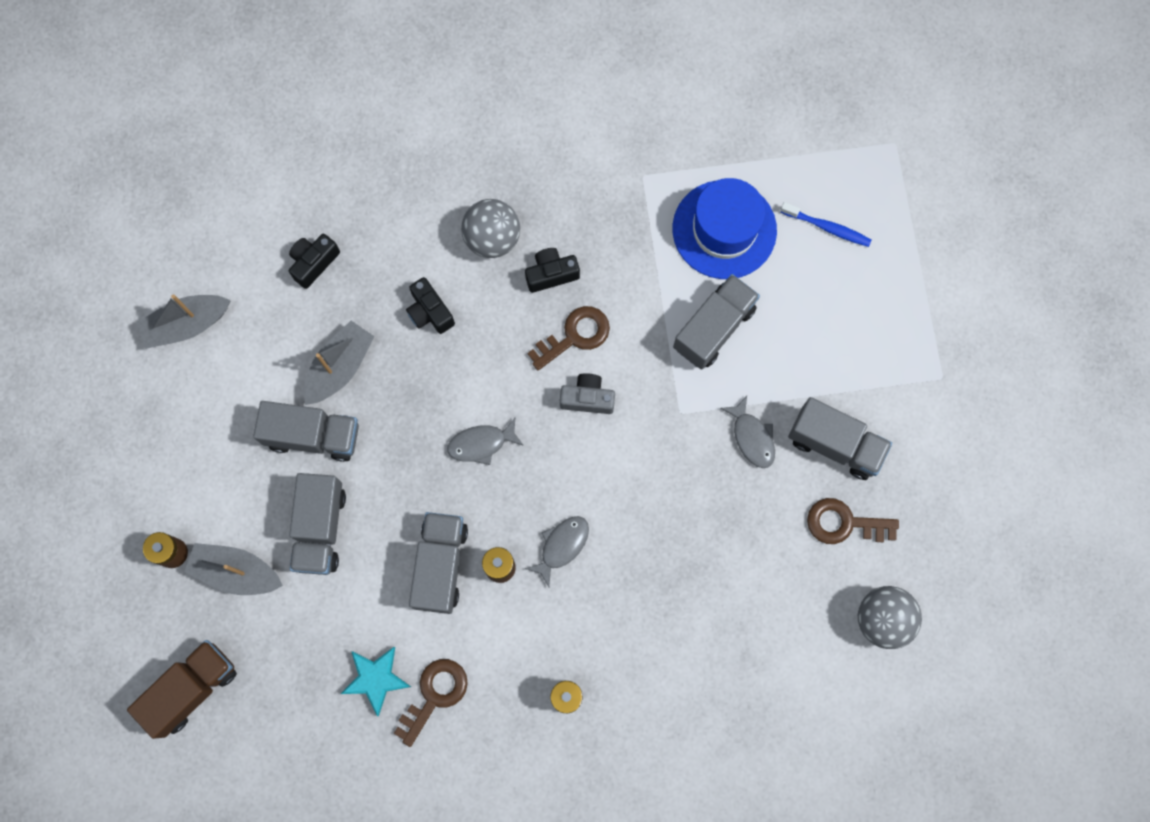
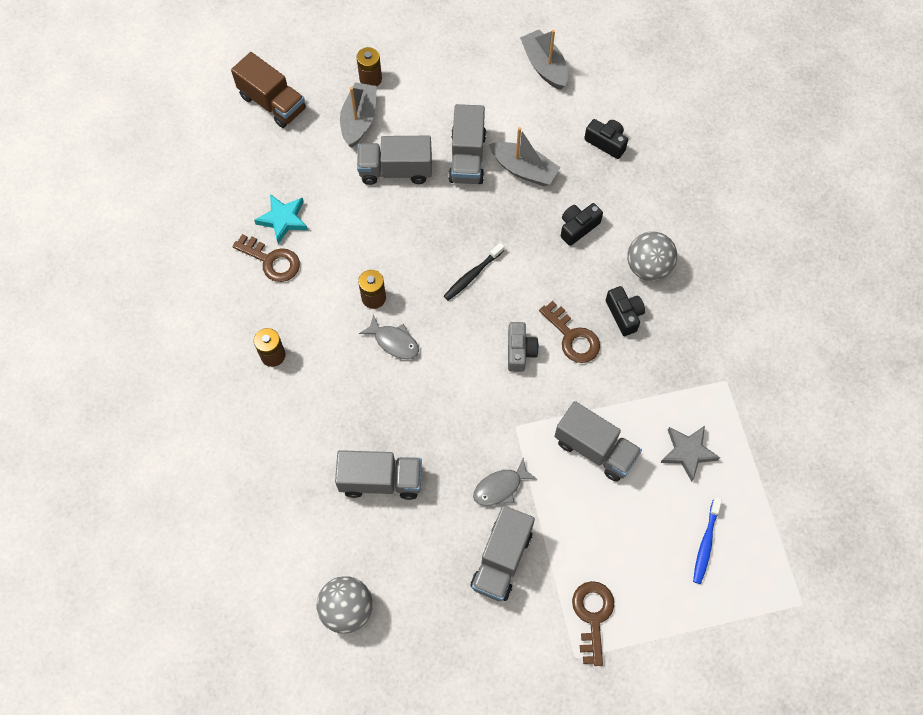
camera: 85 degrees right, 10 degrees down
grey truck [409,512,468,614] -> grey truck moved to [335,450,422,500]
grey fish [447,417,524,465] -> black toothbrush [444,243,505,301]
blue hat [673,178,777,279] -> grey star [660,426,720,482]
brown key [807,498,899,544] -> brown key moved to [572,581,614,666]

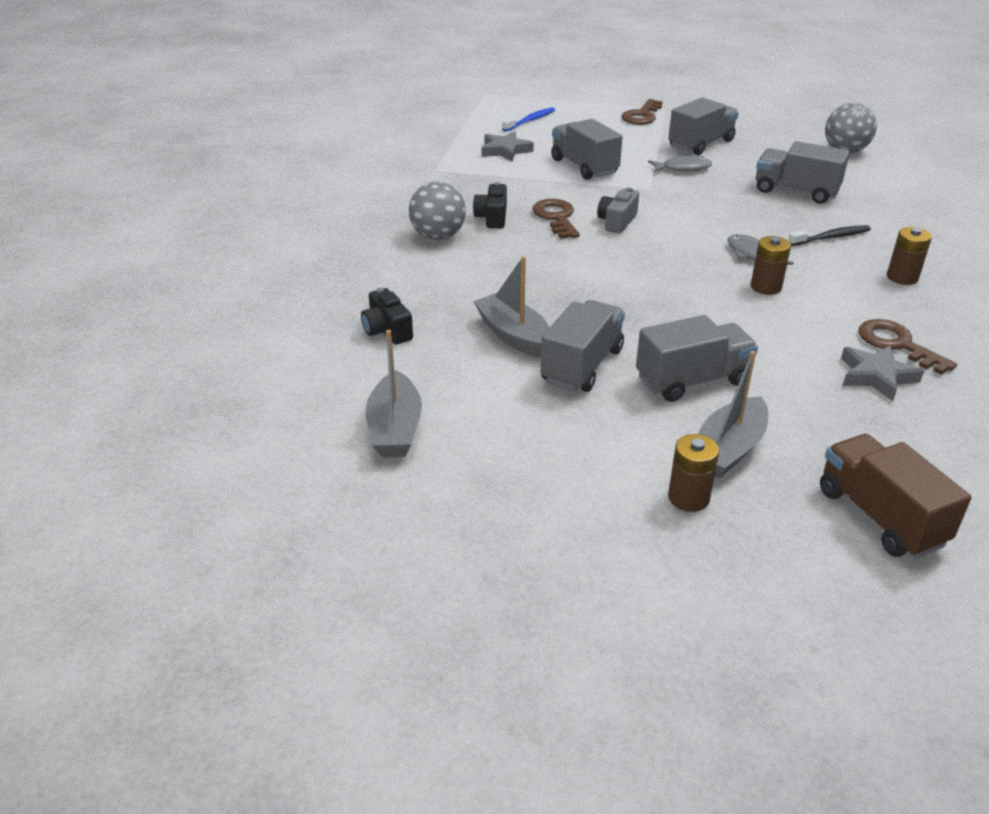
camera: 155 degrees left, 30 degrees down
turquoise star [254,194,308,244] -> grey star [841,346,924,401]
grey truck [357,136,432,185] -> grey truck turned 45 degrees counterclockwise [636,315,758,402]
black toothbrush [444,243,505,301] -> black toothbrush moved to [788,225,871,246]
black camera [561,203,603,246] -> none

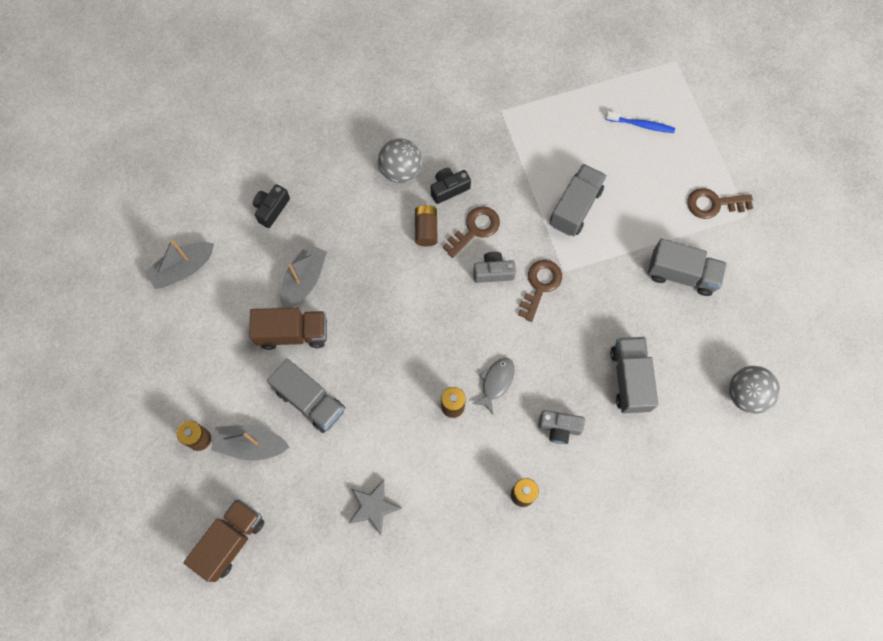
camera: 60 degrees right, 35 degrees up
grey star [481,131,534,162] -> none
grey truck [541,300,625,392] -> brown truck [249,308,327,350]
grey fish [648,156,712,172] -> none
black toothbrush [788,225,871,246] -> grey camera [538,410,585,444]
brown key [858,319,957,375] -> brown key moved to [518,260,562,322]
none -> brown battery [415,205,438,246]

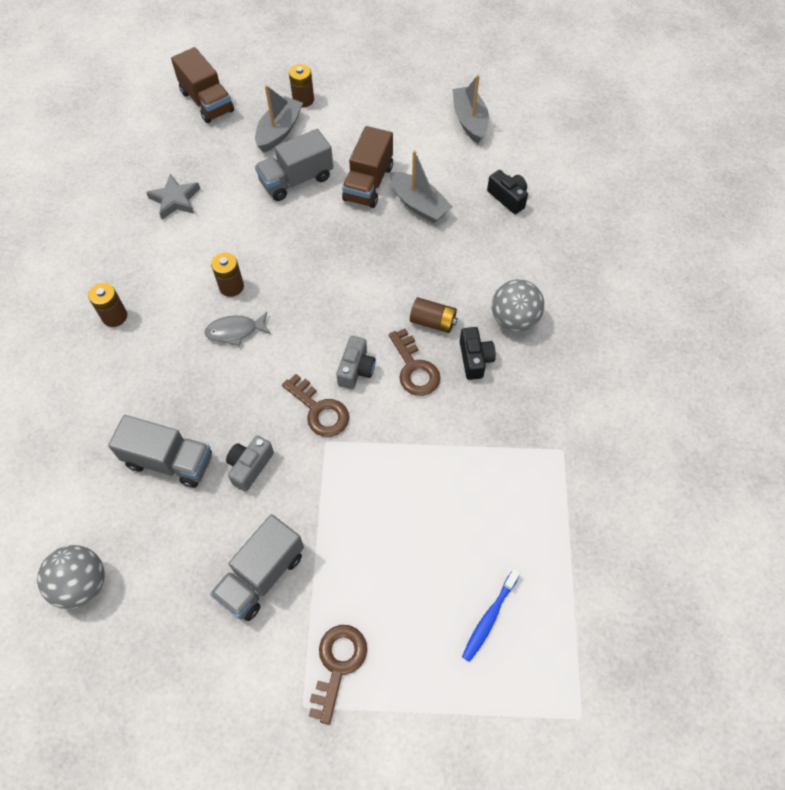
camera: 110 degrees right, 10 degrees down
grey fish [472,358,515,414] -> grey fish turned 120 degrees clockwise [205,312,271,346]
grey camera [538,410,585,444] -> grey camera moved to [226,435,274,492]
grey truck [550,164,607,236] -> none

